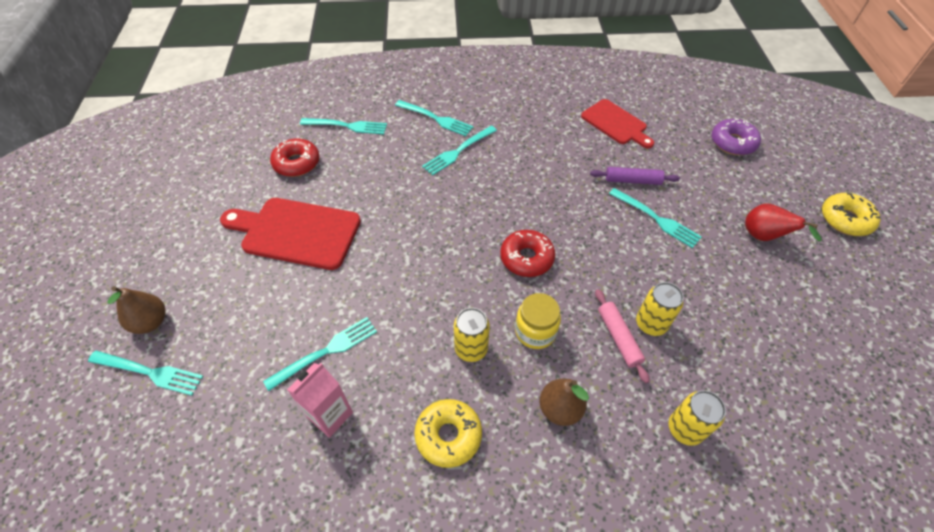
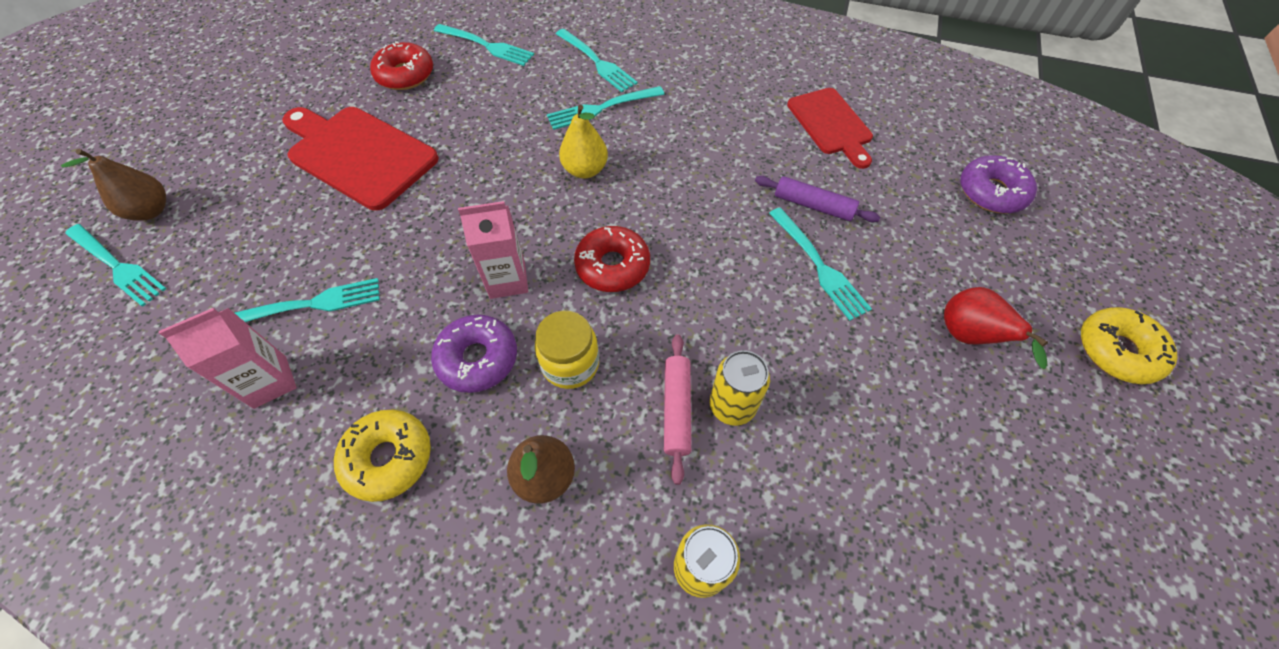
camera: 20 degrees right, 5 degrees up
yellow can [454,308,490,362] -> purple donut [431,315,517,393]
none -> pink carton [458,201,528,299]
none -> yellow pear [559,105,608,179]

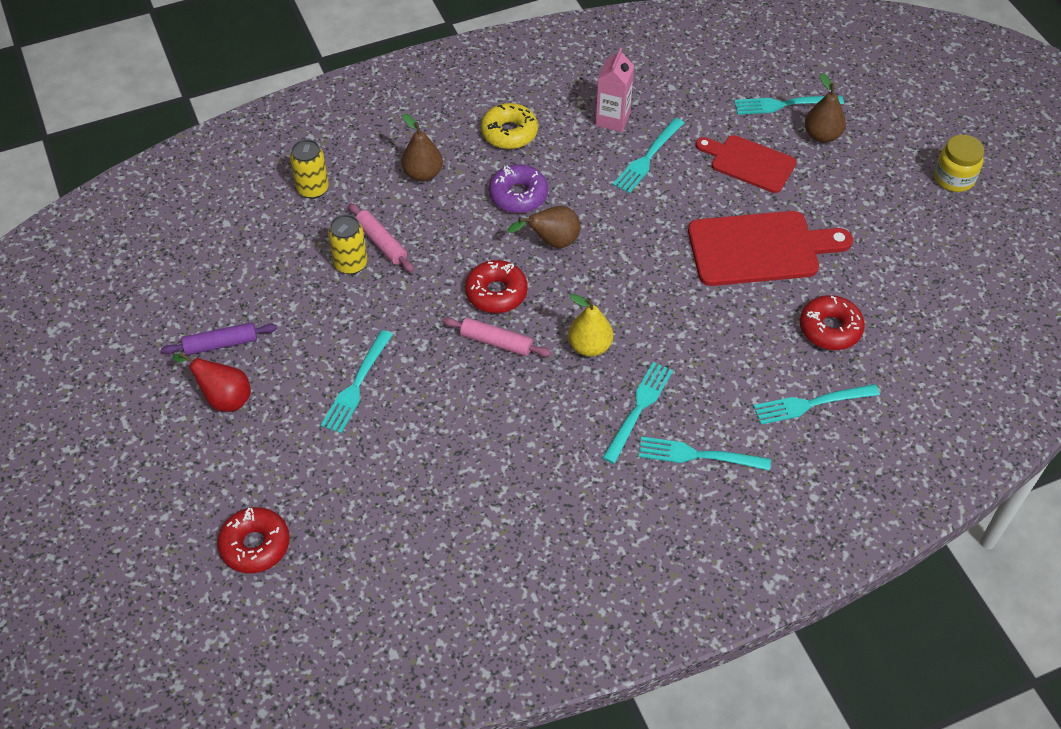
camera: 140 degrees right, 5 degrees down
pink carton [458,201,528,299] -> brown pear [507,206,580,248]
yellow jar [535,311,599,389] -> yellow jar moved to [934,135,984,192]
purple rolling pin [755,176,880,223] -> purple rolling pin moved to [161,322,277,355]
turquoise fork [769,208,872,321] -> turquoise fork turned 90 degrees counterclockwise [321,330,393,433]
red cutting board [787,88,873,169] -> red cutting board moved to [696,135,797,193]
purple donut [960,155,1037,214] -> red donut [217,507,290,573]
yellow donut [1081,307,1178,384] -> none
none -> pink rolling pin [443,317,551,357]

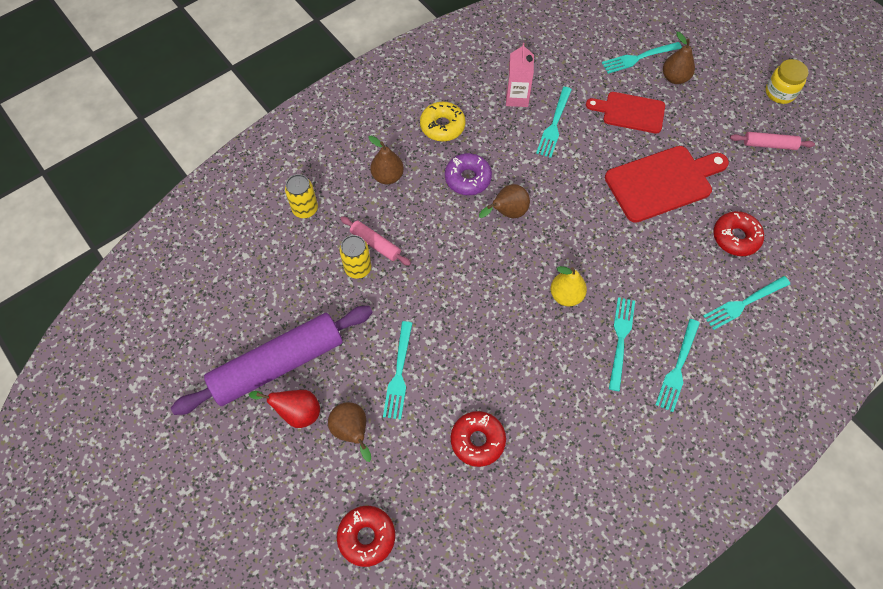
camera: 15 degrees left, 10 degrees up
purple rolling pin [161,322,277,355] -> purple rolling pin [171,306,373,415], size x2.25
pink rolling pin [443,317,551,357] -> pink rolling pin moved to [730,132,815,150]
red donut [465,260,528,313] -> red donut moved to [451,411,506,467]
turquoise fork [639,437,771,471] -> turquoise fork turned 60 degrees counterclockwise [655,319,700,412]
none -> brown pear [328,402,371,462]

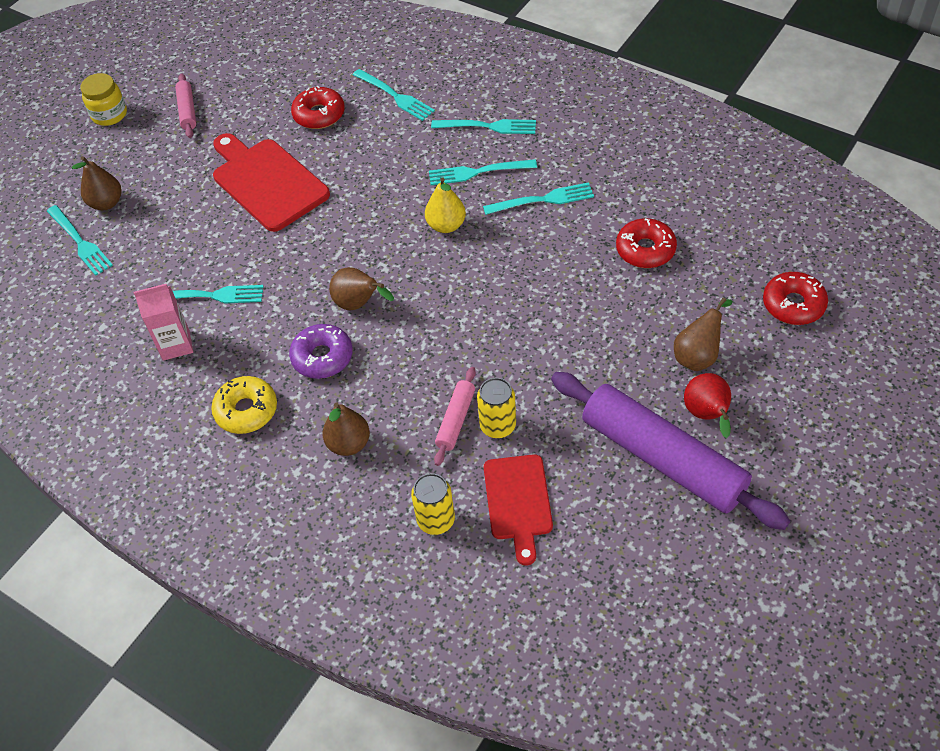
camera: 105 degrees left, 10 degrees down
turquoise fork [383,321,412,420] -> turquoise fork moved to [483,182,594,215]
red cutting board [586,92,665,134] -> red cutting board moved to [484,454,553,566]

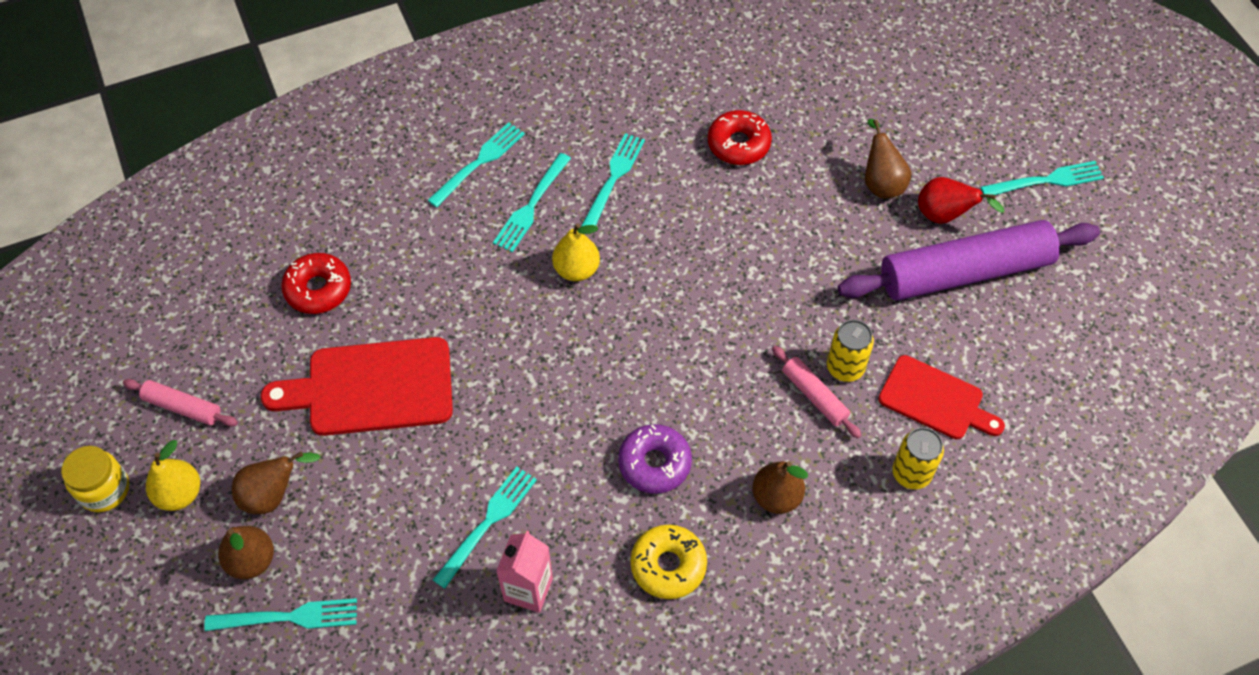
camera: 60 degrees left, 5 degrees up
brown pear [329,267,394,310] -> brown pear moved to [232,451,321,515]
turquoise fork [353,69,435,121] -> turquoise fork moved to [981,161,1104,198]
red donut [763,272,828,325] -> none
none -> yellow pear [146,440,200,511]

